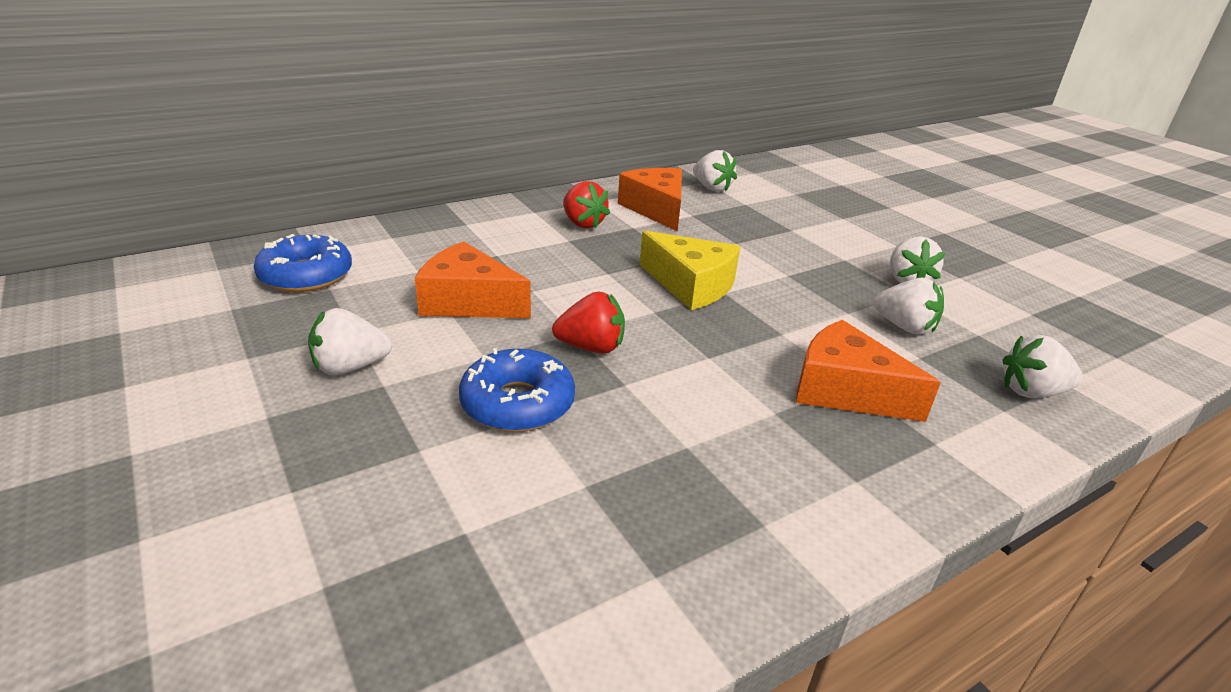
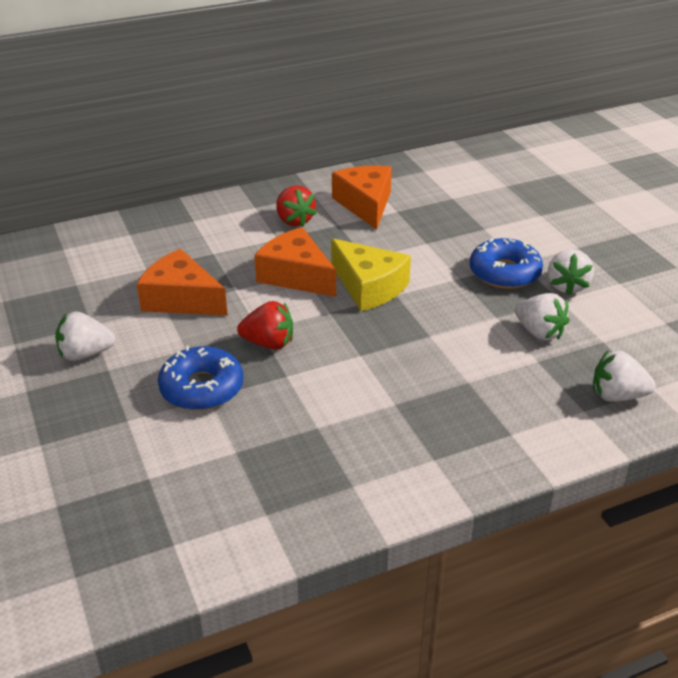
camera: 10 degrees right, 5 degrees up
blue donut [254,234,352,292] -> blue donut moved to [470,238,543,289]
white strawberry [693,150,737,192] -> none
orange cheese [796,320,941,422] -> orange cheese moved to [254,227,336,297]

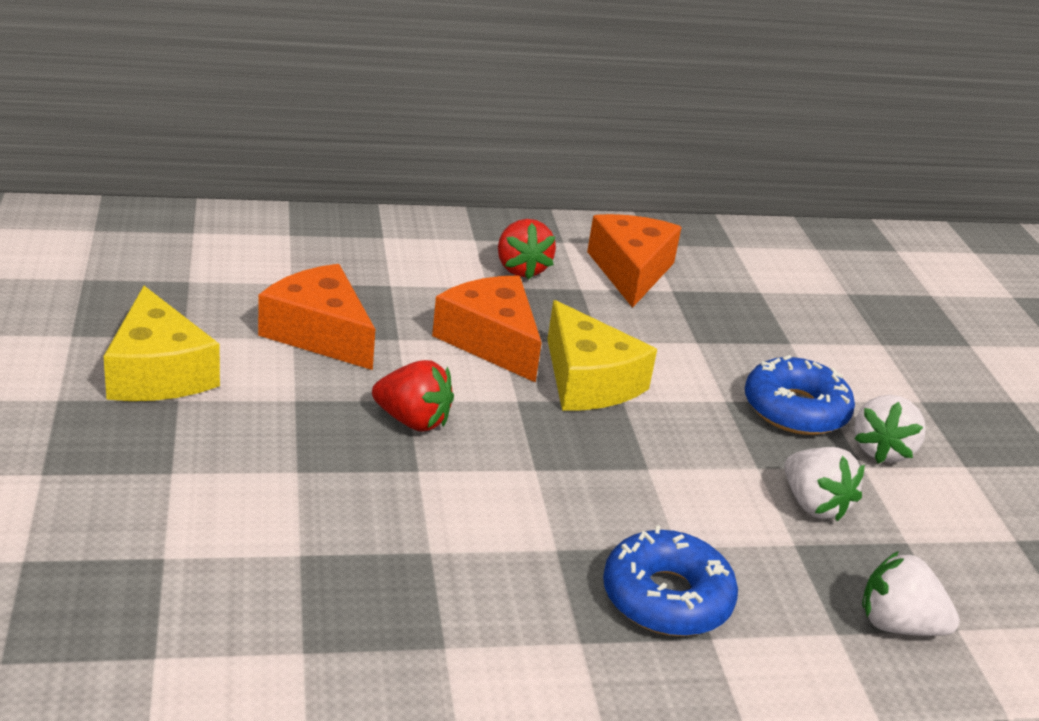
camera: 10 degrees right, 5 degrees down
white strawberry [55,311,116,361] -> yellow cheese [104,286,220,401]
blue donut [158,346,243,410] -> blue donut moved to [603,525,738,636]

